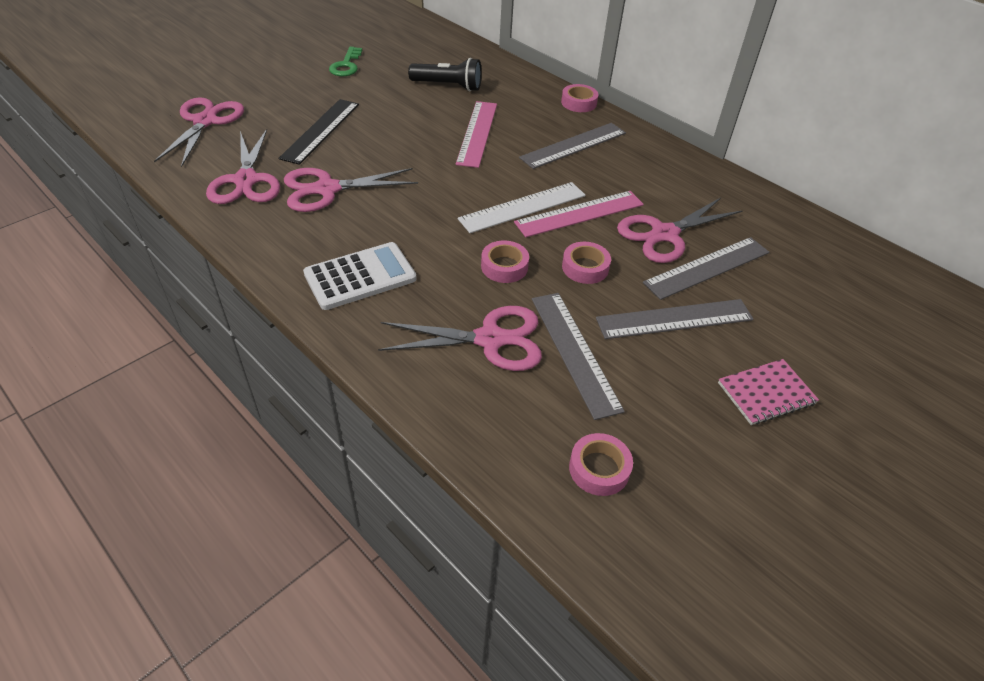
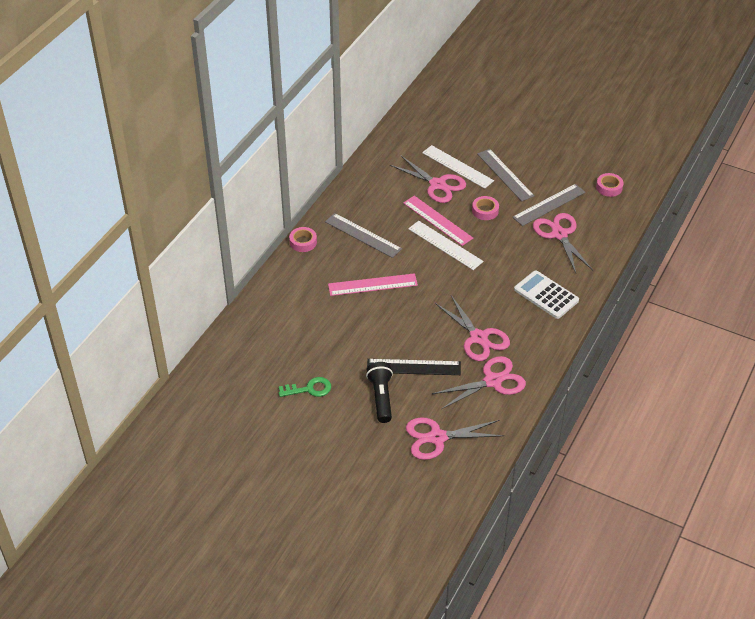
camera: 105 degrees left, 0 degrees up
black flashlight [408,58,482,91] -> black flashlight moved to [366,362,393,423]
pink tape [481,240,529,283] -> none
grey ruler [643,237,769,300] -> white ruler [422,145,494,189]
pink notebook [718,359,819,425] -> none

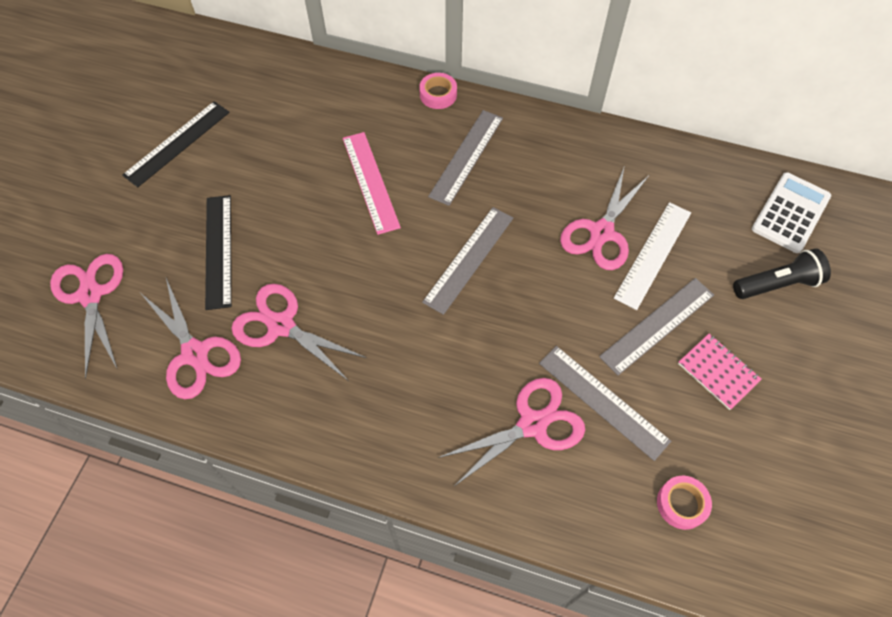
camera: 80 degrees right, 15 degrees up
green key [279,377,331,397] -> black ruler [122,101,230,187]
black flashlight [366,362,393,423] -> black flashlight moved to [733,248,831,299]
pink ruler [403,196,473,246] -> none
white ruler [408,221,484,270] -> grey ruler [422,207,513,315]
pink scissors [435,295,510,361] -> pink scissors turned 75 degrees clockwise [231,284,367,381]
pink tape [472,196,499,220] -> none
white calculator [514,270,579,319] -> white calculator moved to [752,172,831,253]
none -> pink notebook [678,334,761,410]

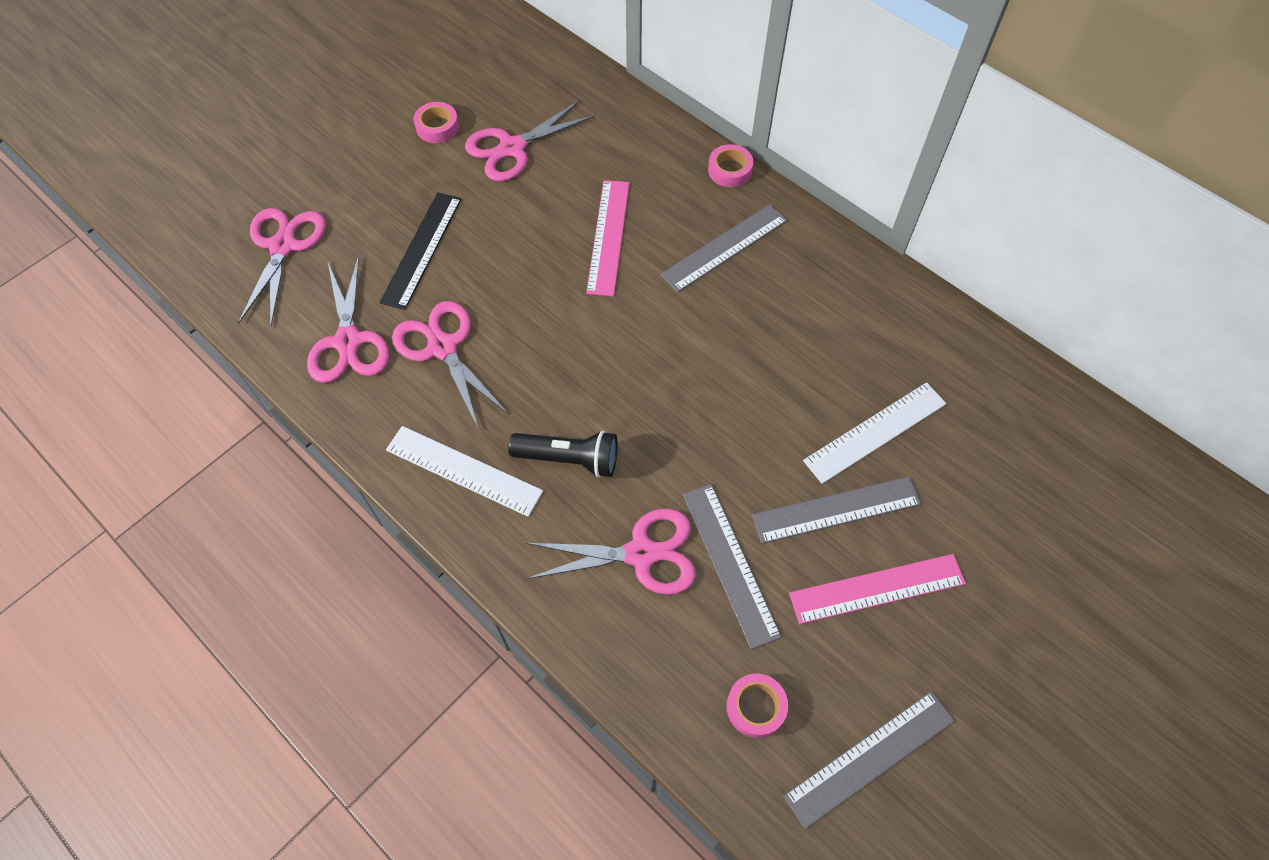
camera: 25 degrees right, 0 degrees up
black ruler [122,101,230,187] -> pink tape [414,102,459,143]
grey ruler [422,207,513,315] -> grey ruler moved to [783,691,954,829]
pink scissors [560,165,649,270] -> pink scissors moved to [465,100,596,182]
pink notebook [678,334,761,410] -> pink ruler [789,554,966,624]
black flashlight [733,248,831,299] -> black flashlight moved to [508,431,618,478]
white calculator [752,172,831,253] -> none
none -> white ruler [386,426,543,517]

